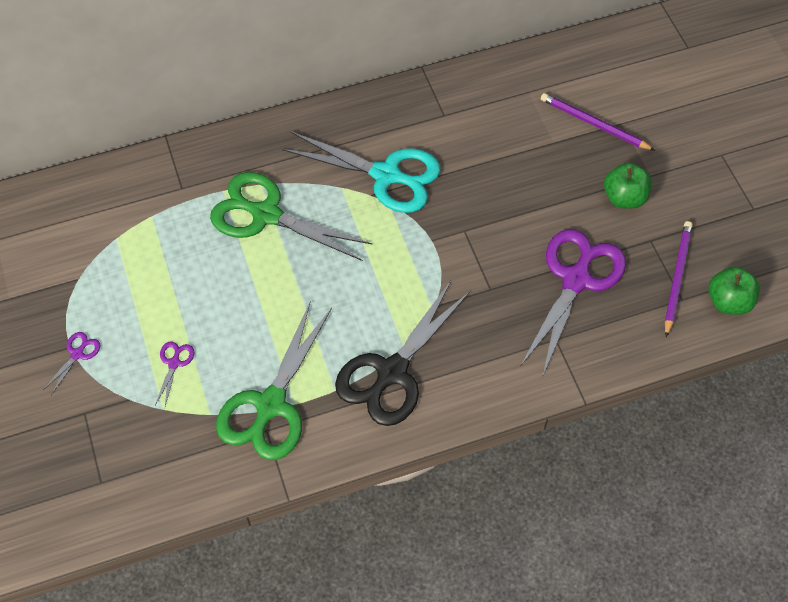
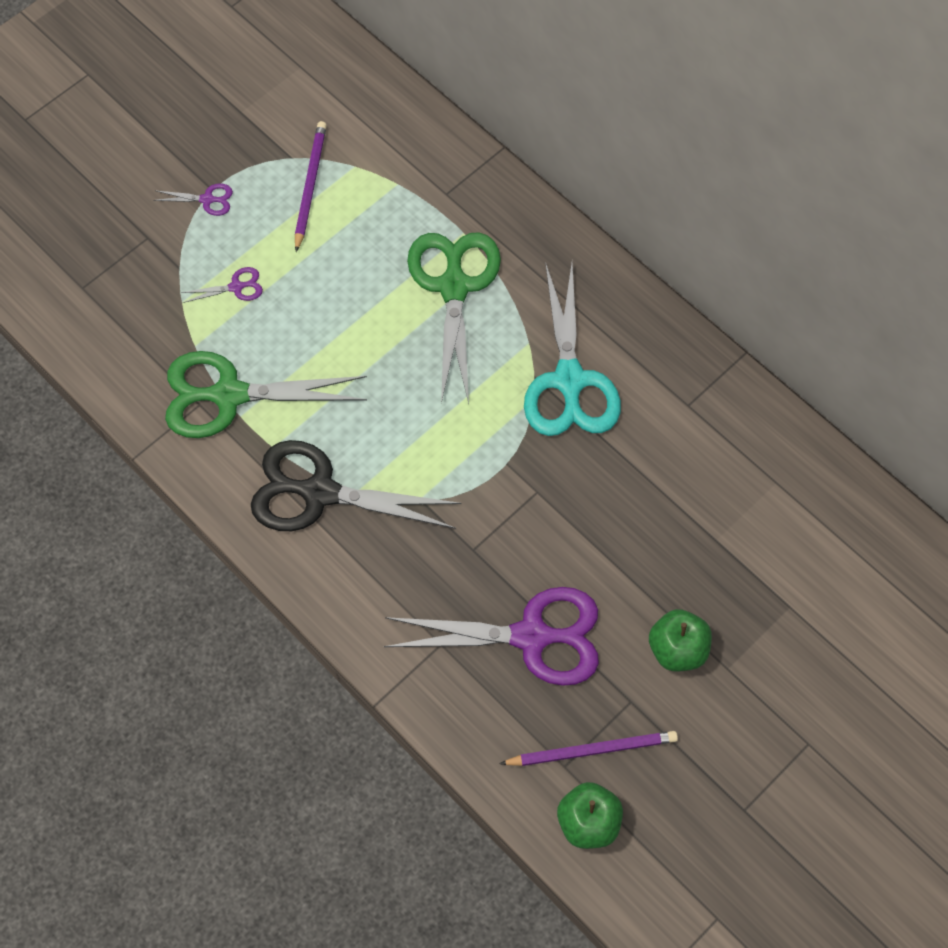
camera: 65 degrees right, 5 degrees up
purple pencil [541,93,655,151] -> purple pencil moved to [295,121,327,252]

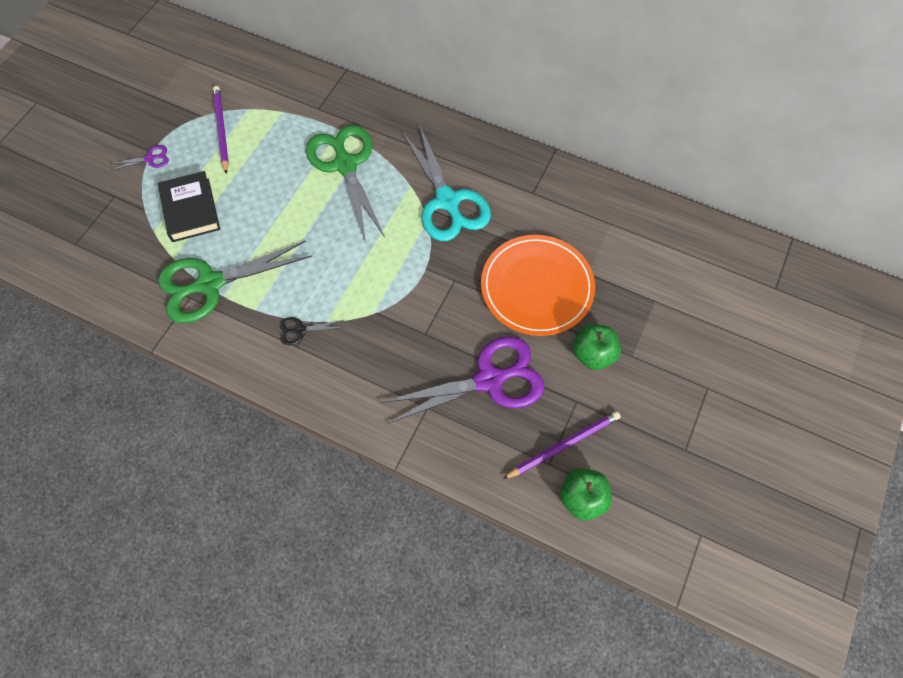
camera: 20 degrees left, 0 degrees up
purple scissors [181,267,263,303] -> black book [158,171,220,242]
black scissors [251,440,462,531] -> black scissors [280,317,345,345], size x0.41
none -> orange plate [481,235,595,336]

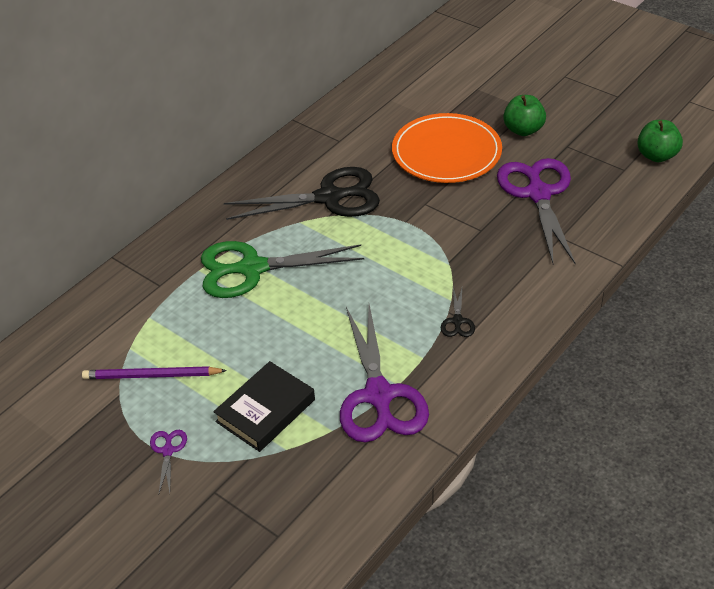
camera: 75 degrees left, 20 degrees down
black book [158,171,220,242] -> black book turned 45 degrees counterclockwise [213,361,315,452]
green scissors [158,240,312,323] -> purple scissors [340,304,429,443]
turquoise scissors [402,124,491,241] -> black scissors [224,167,380,220]
purple pencil [503,411,621,479] -> none

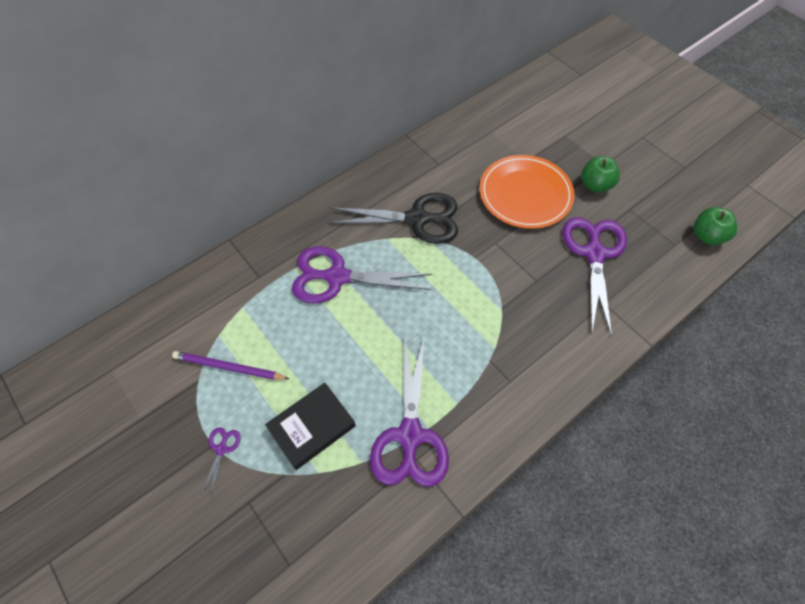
camera: 10 degrees right, 15 degrees up
green scissors [201,241,364,298] -> purple scissors [292,246,432,303]
black scissors [441,288,475,337] -> none

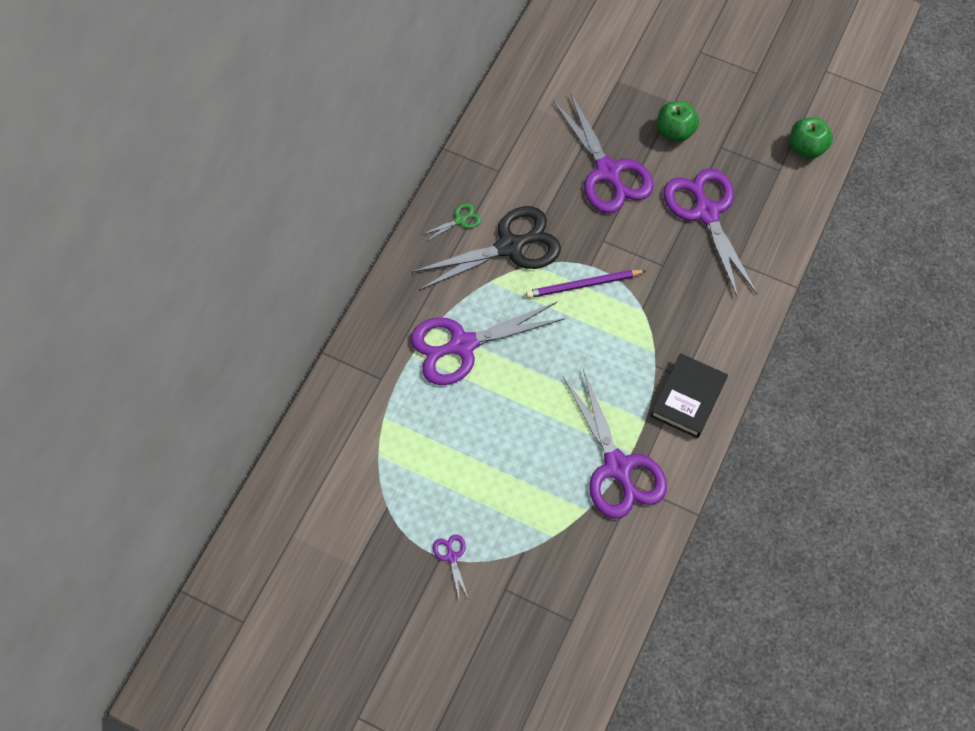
camera: 25 degrees left, 5 degrees up
purple pencil [172,351,289,380] -> purple pencil moved to [526,270,646,298]
black book [265,383,356,470] -> black book moved to [650,353,728,438]
orange plate [480,155,574,229] -> purple scissors [553,92,654,213]
none -> green scissors [422,203,481,241]

